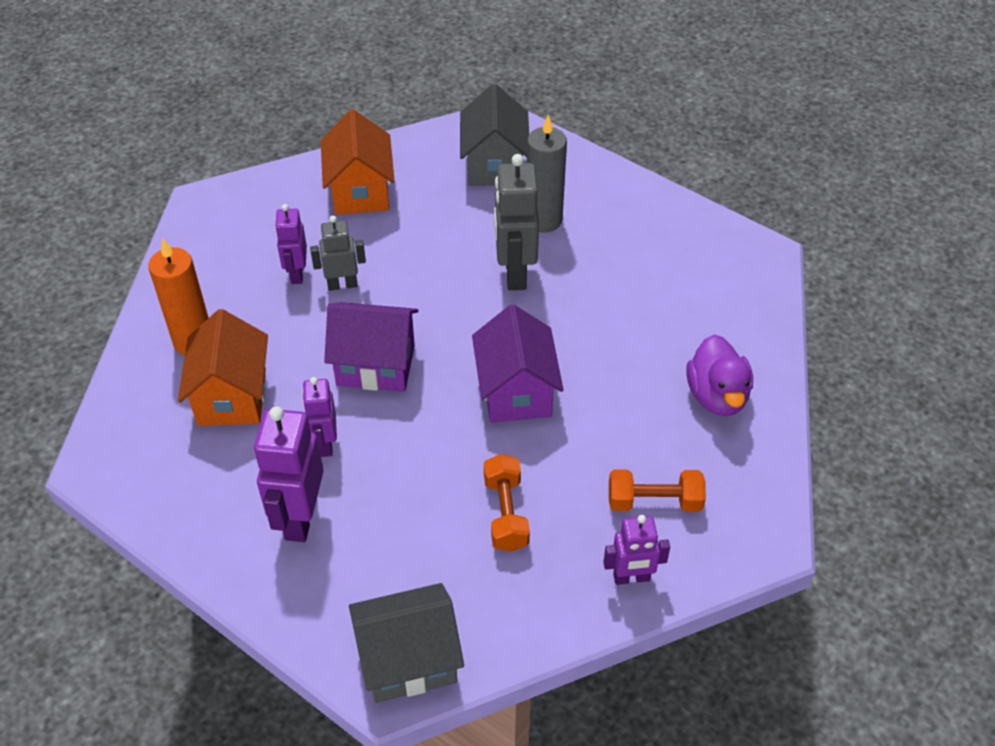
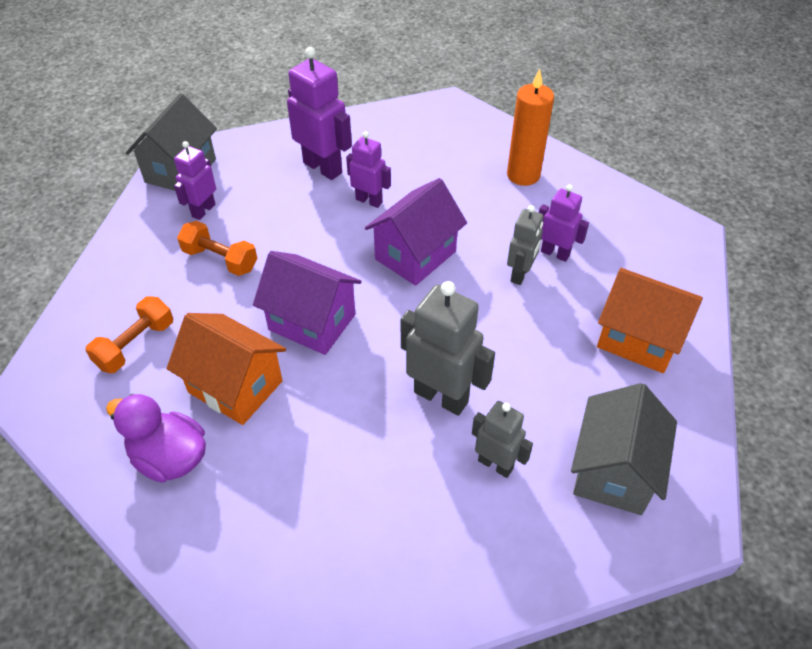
camera: 125 degrees right, 0 degrees up
orange house [178,309,268,426] -> orange house moved to [167,313,286,425]
grey house [460,84,529,186] -> grey house turned 75 degrees clockwise [571,383,677,515]
grey candle [527,115,567,233] -> grey robot [472,401,533,478]
purple robot [603,515,670,585] -> purple robot moved to [174,141,216,220]

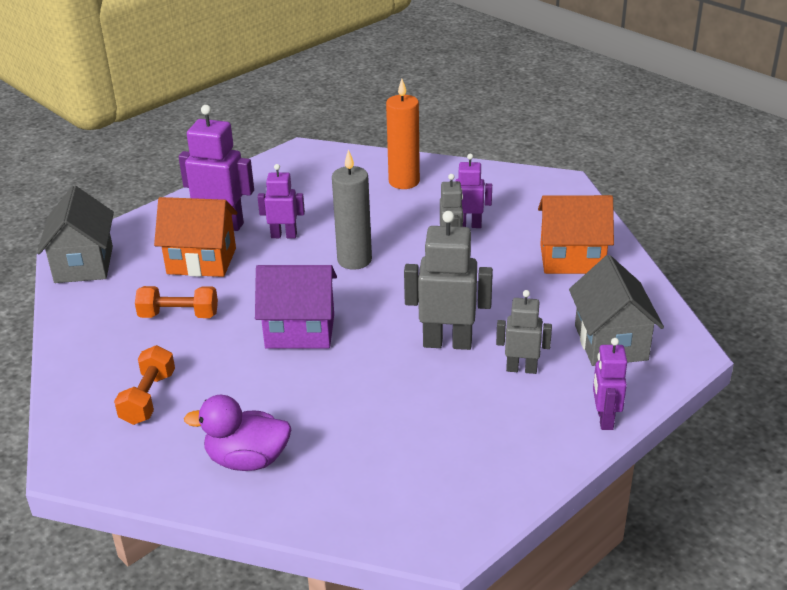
camera: 25 degrees left, 15 degrees down
orange house [167,313,286,425] -> orange house moved to [154,197,237,277]
purple robot [174,141,216,220] -> purple robot moved to [593,338,627,430]
purple house [365,178,467,286] -> grey candle [332,149,372,270]

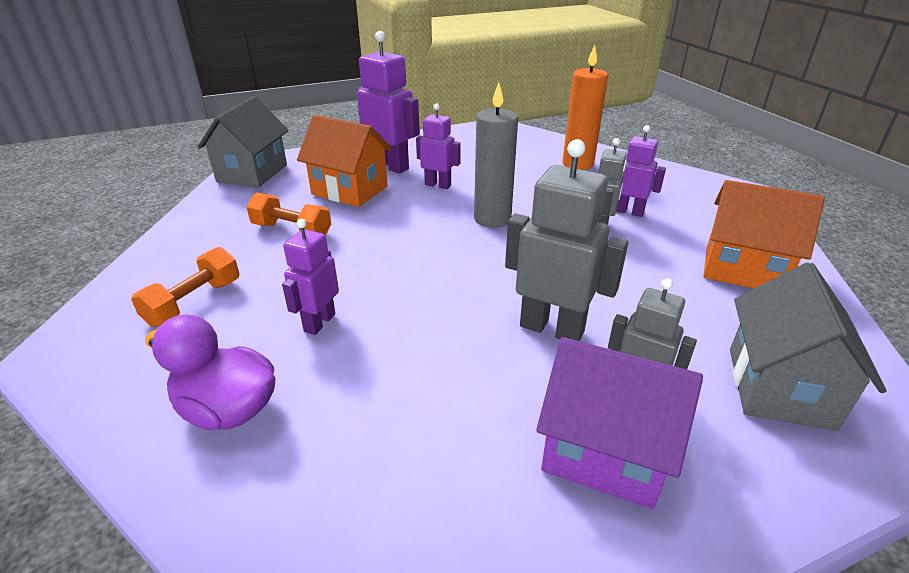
camera: 20 degrees right, 0 degrees up
purple house [255,265,337,349] -> purple house moved to [536,337,703,509]
purple robot [593,338,627,430] -> purple robot moved to [282,219,339,335]

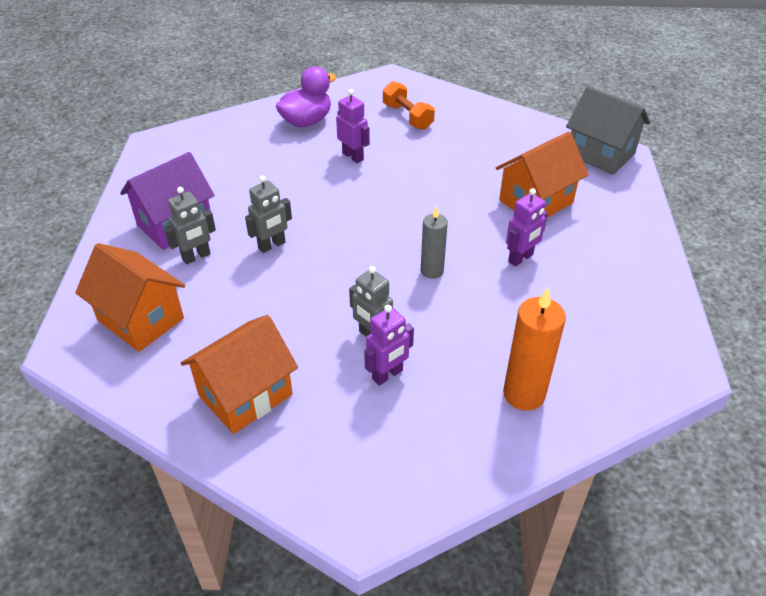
camera: 115 degrees right, 10 degrees up
orange dumbbell [247,193,331,236] -> none
purple robot [357,31,420,174] -> none
grey candle [474,83,518,228] -> grey candle [421,206,448,279], size x0.64
grey robot [505,139,628,341] -> grey robot [245,176,292,253], size x0.61
grey house [730,262,886,431] -> orange house [75,243,185,352]

